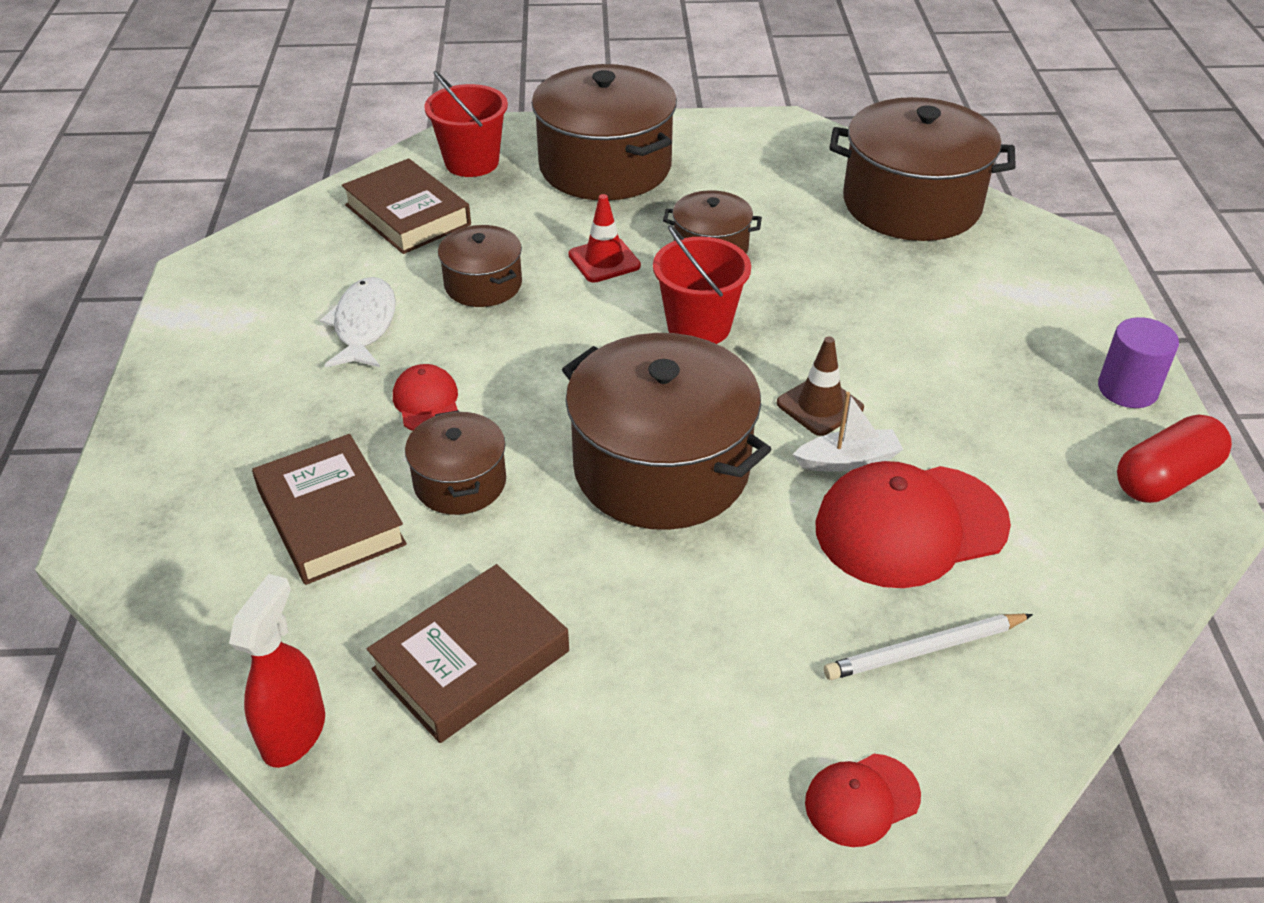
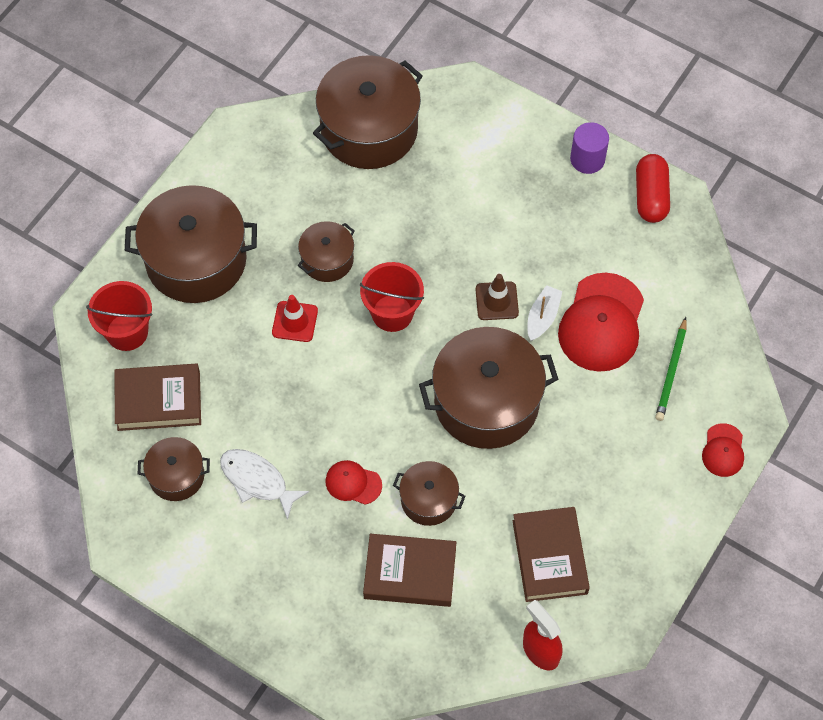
camera: 55 degrees left, 20 degrees up
brown pot [438,225,522,307] -> brown pot moved to [138,437,210,501]
white pencil [824,614,1033,680] -> green pencil [655,317,687,421]

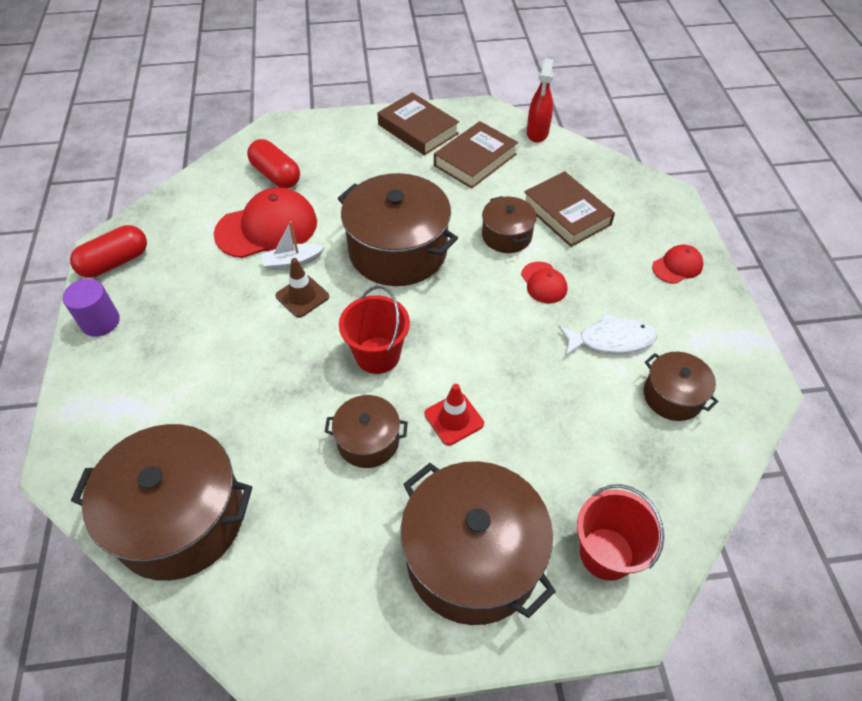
camera: 130 degrees left, 10 degrees down
brown book [115,363,201,431] -> brown book moved to [377,92,459,155]
white fish [220,449,309,520] -> white fish turned 90 degrees counterclockwise [558,313,657,356]
green pencil [655,317,687,421] -> red capsule [247,139,300,188]
red cap [702,423,744,477] -> red cap moved to [652,244,704,284]

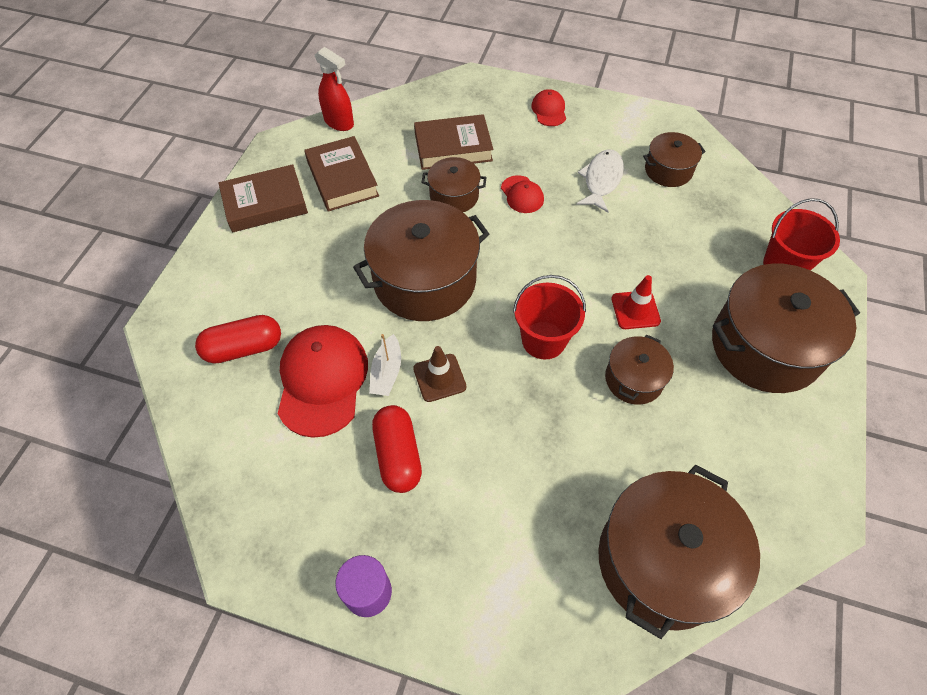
camera: 65 degrees left, 5 degrees up
red capsule [70,225,147,278] -> red capsule moved to [372,405,422,493]
red cap [521,262,567,303] -> red cap turned 60 degrees clockwise [501,175,544,213]

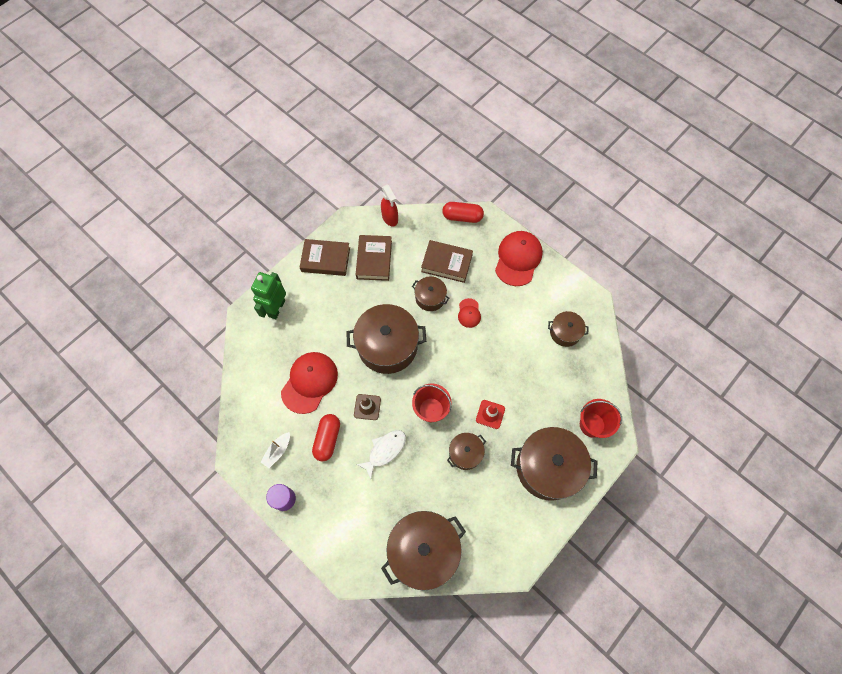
camera: 25 degrees right, 10 degrees up
red capsule [195,315,281,364] -> red capsule moved to [442,202,484,223]
white boat [369,334,401,396] -> white boat moved to [261,432,290,468]
red cap [531,89,566,126] -> red cap [495,231,543,286], size x1.99
white fish [577,149,624,212] -> white fish moved to [356,430,406,480]
none -> green robot [251,272,286,319]

